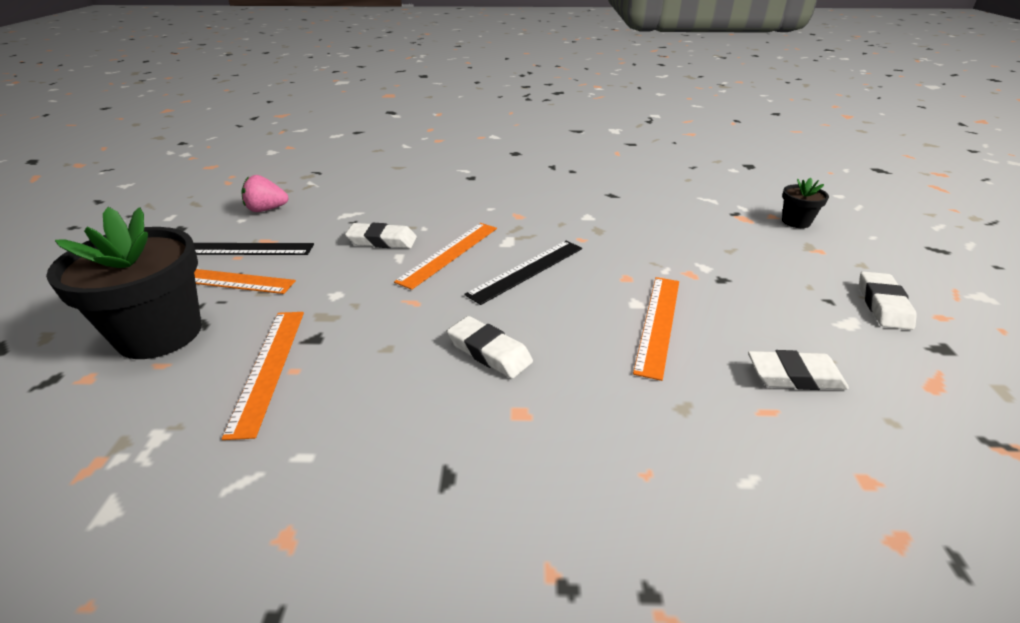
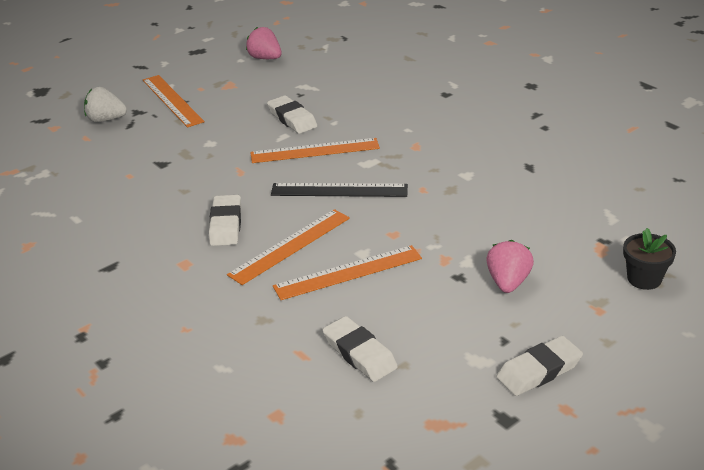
camera: 50 degrees right, 0 degrees up
black flower pot [46,207,202,359] -> white strawberry [84,87,127,122]
black ruler [193,243,314,255] -> none
orange ruler [222,312,304,440] -> orange ruler moved to [227,209,350,285]
none -> pink strawberry [486,240,534,293]

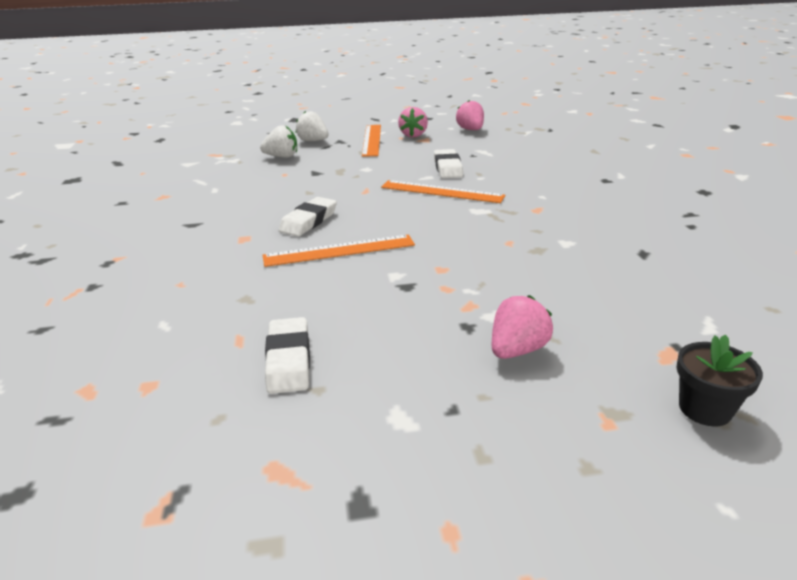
camera: 30 degrees right, 5 degrees down
black ruler [271,183,408,197] -> none
orange ruler [273,245,422,300] -> none
white eraser [497,336,583,396] -> none
none -> white strawberry [260,125,297,158]
none -> pink strawberry [398,107,428,138]

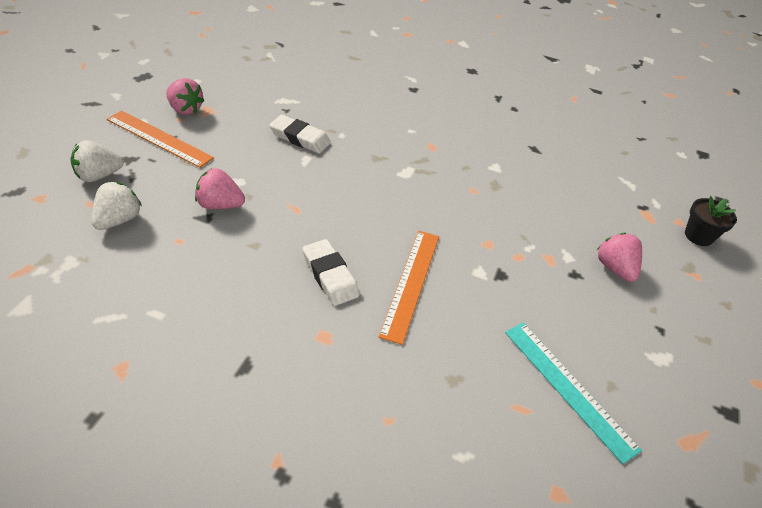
camera: 65 degrees left, 15 degrees up
white eraser [265,317,310,394] -> turquoise ruler [505,323,642,464]
orange ruler [381,180,505,203] -> none
pink strawberry [456,100,484,130] -> pink strawberry moved to [195,168,245,209]

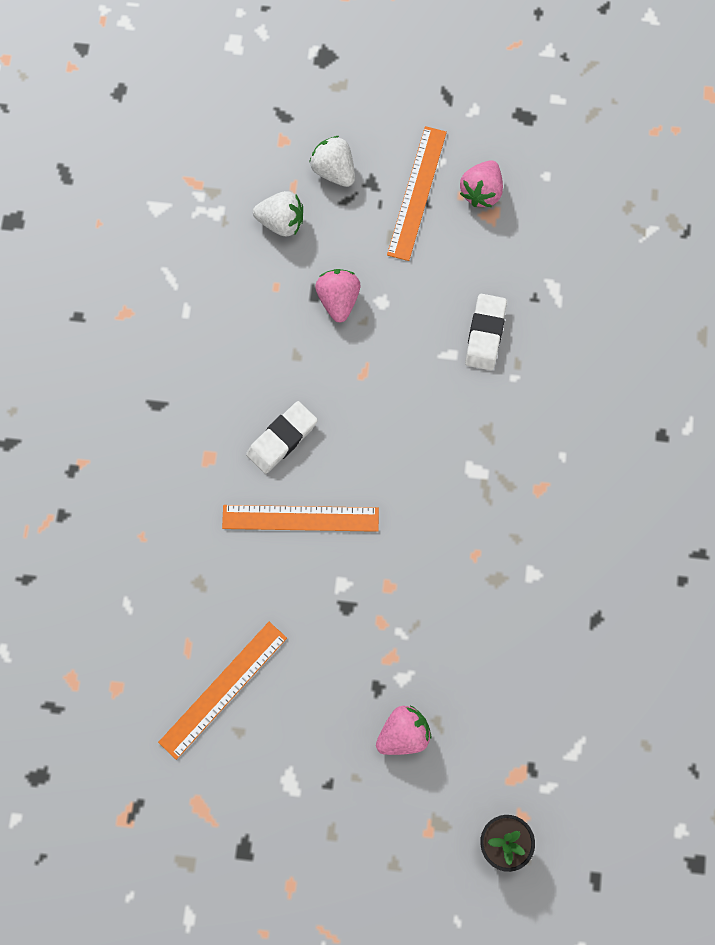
camera: 80 degrees right, 30 degrees up
turquoise ruler [505,323,642,464] -> orange ruler [158,622,287,760]

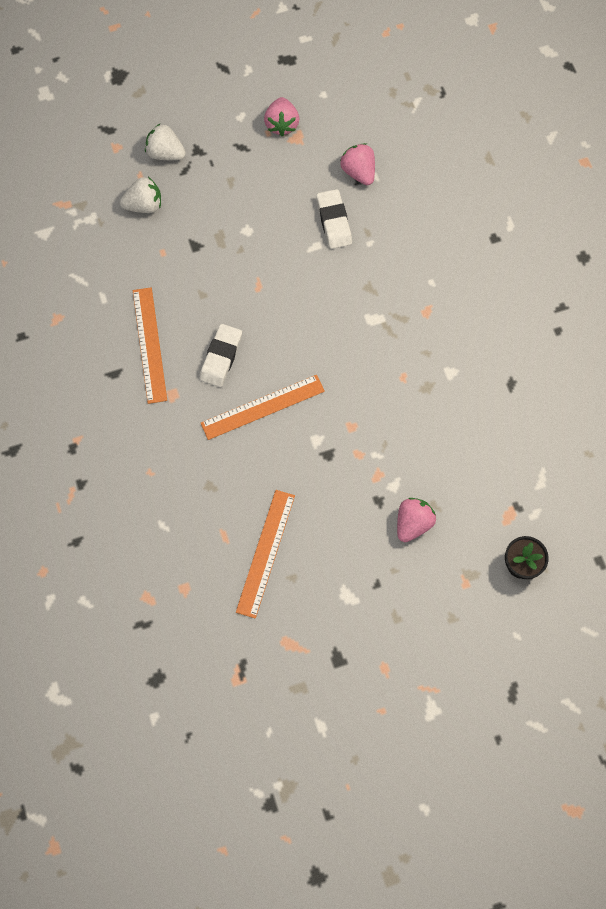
camera: 25 degrees left, 5 degrees down
pink strawberry [315,269,360,323] -> pink strawberry moved to [340,143,375,185]
orange ruler [387,126,447,261] -> orange ruler moved to [133,287,167,404]

